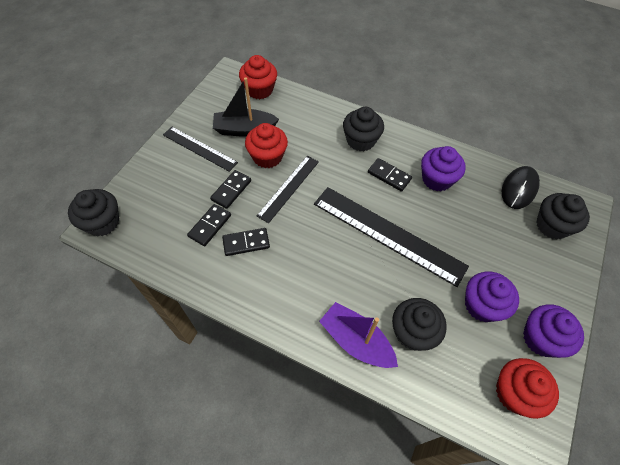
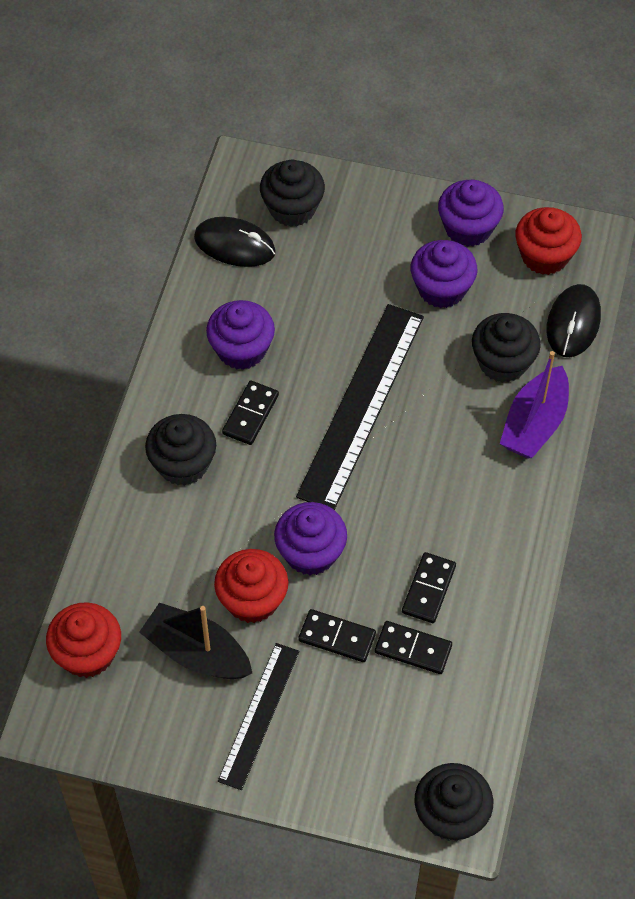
camera: 100 degrees left, 0 degrees up
black boat [213,77,279,137] -> black boat turned 135 degrees clockwise [139,603,252,679]
black domino [222,228,270,256] -> black domino turned 45 degrees clockwise [402,552,456,623]
black ruler [257,156,319,223] -> purple cupcake [274,502,347,575]
none -> black mouse [547,284,601,357]

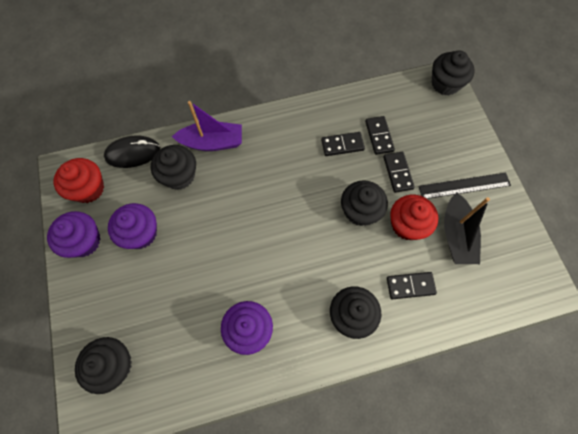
camera: 120 degrees left, 10 degrees up
red cupcake [46,602,121,678] -> none
black mouse [194,217,276,267] -> none
black domino [222,380,279,445] -> black domino moved to [387,272,437,299]
purple cupcake [274,502,347,575] -> black cupcake [341,180,388,226]
black ruler [296,304,424,510] -> none

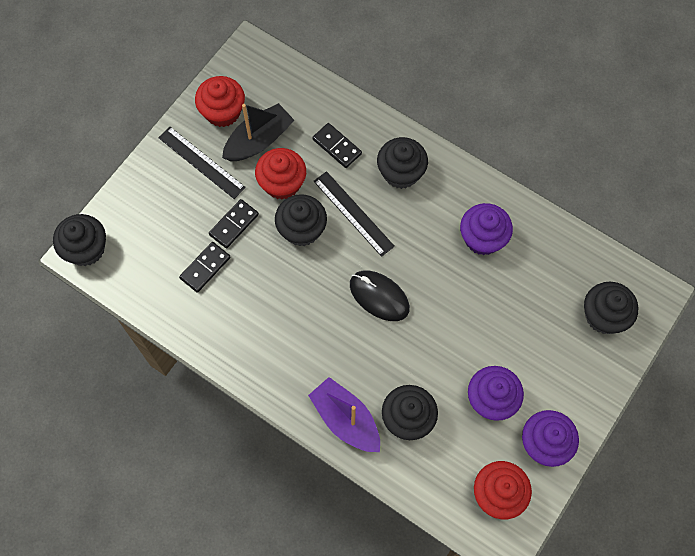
camera: 130 degrees left, 0 degrees up
black mouse [104,135,160,168] -> black mouse moved to [350,271,410,321]
black domino [321,132,365,156] -> none
none -> red cupcake [195,76,245,127]
none -> black ruler [314,171,395,257]

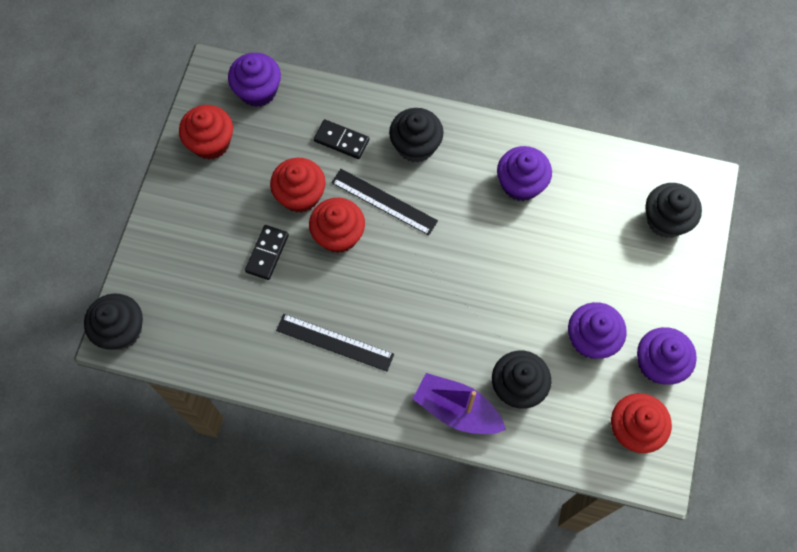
camera: 20 degrees left, 0 degrees up
black ruler [158,127,246,199] -> black ruler moved to [276,314,394,372]
black domino [179,242,230,293] -> none
black boat [222,103,294,161] -> none
black cupcake [275,194,327,246] -> red cupcake [309,198,365,253]
black mouse [350,271,410,321] -> none
none -> purple cupcake [228,53,281,107]

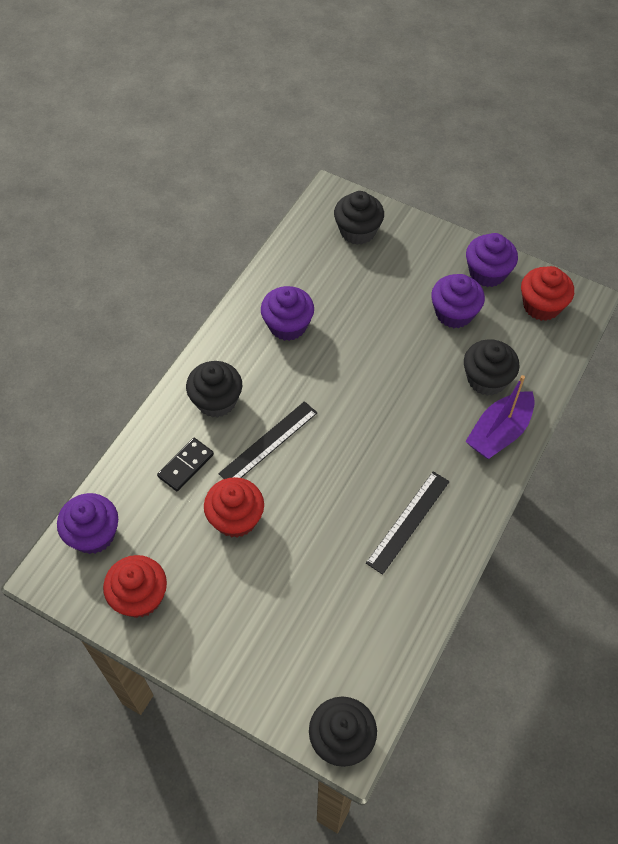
camera: 75 degrees left, 10 degrees down
black domino [245,225,289,280] -> none
red cupcake [309,198,365,253] -> none

